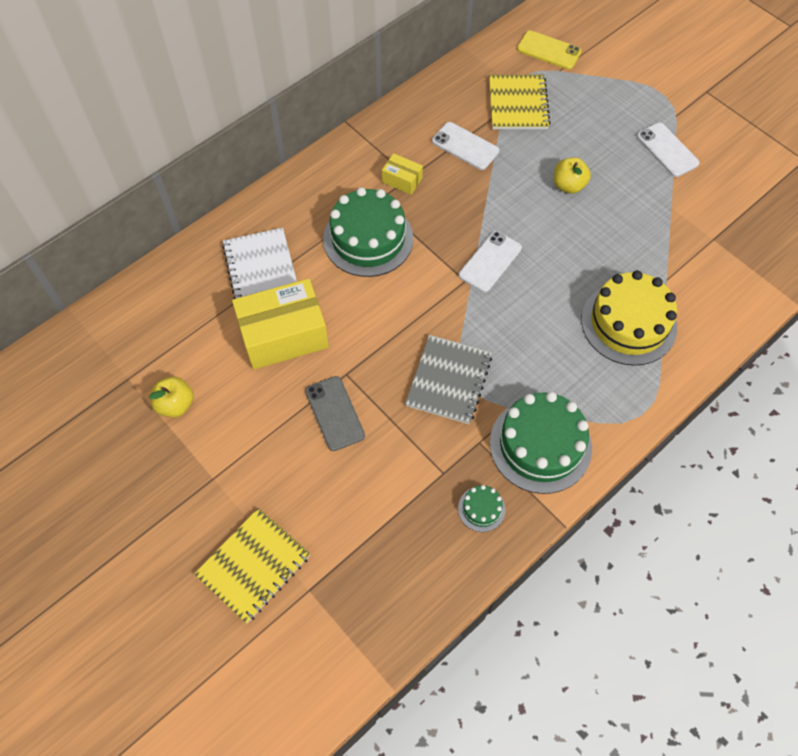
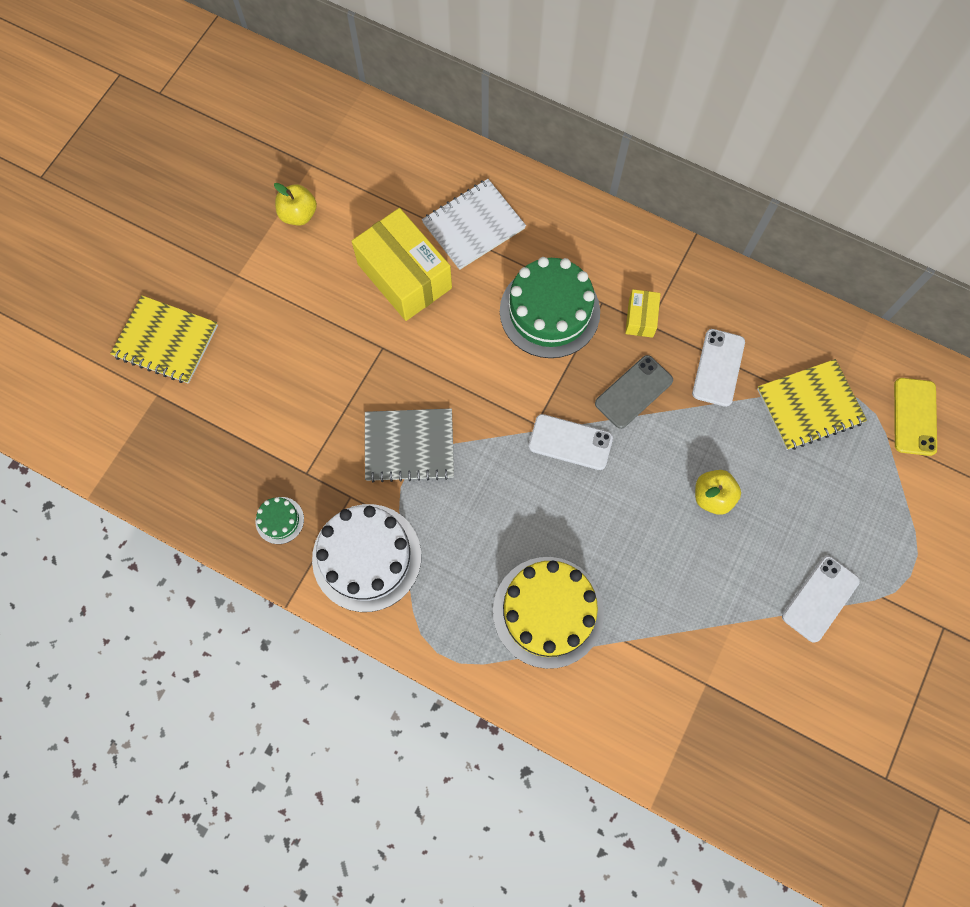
camera: 70 degrees right, 10 degrees up
grey phone [305,376,365,451] -> grey phone moved to [595,355,673,429]
green cake [490,392,592,494] -> white cake [312,504,421,612]

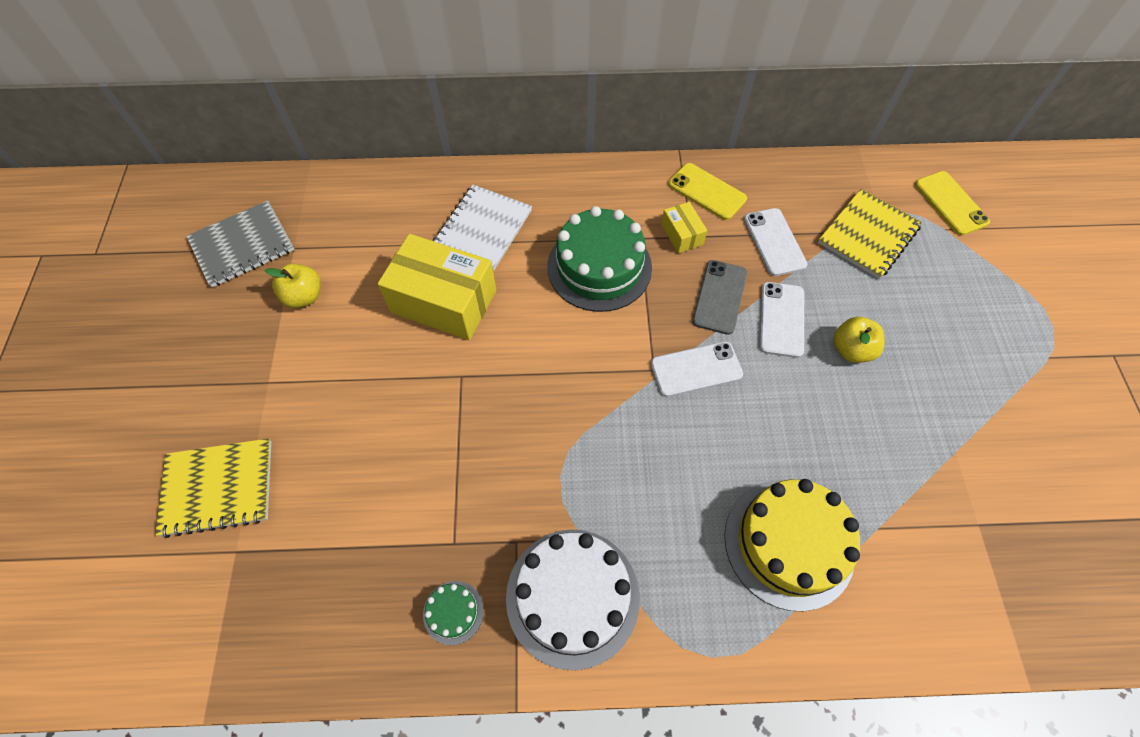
camera: 30 degrees left, 10 degrees down
grey notebook [365,408,454,483] -> grey notebook moved to [186,201,295,287]
white phone [782,556,860,643] -> white phone moved to [759,282,804,358]
none -> yellow phone [668,163,747,220]

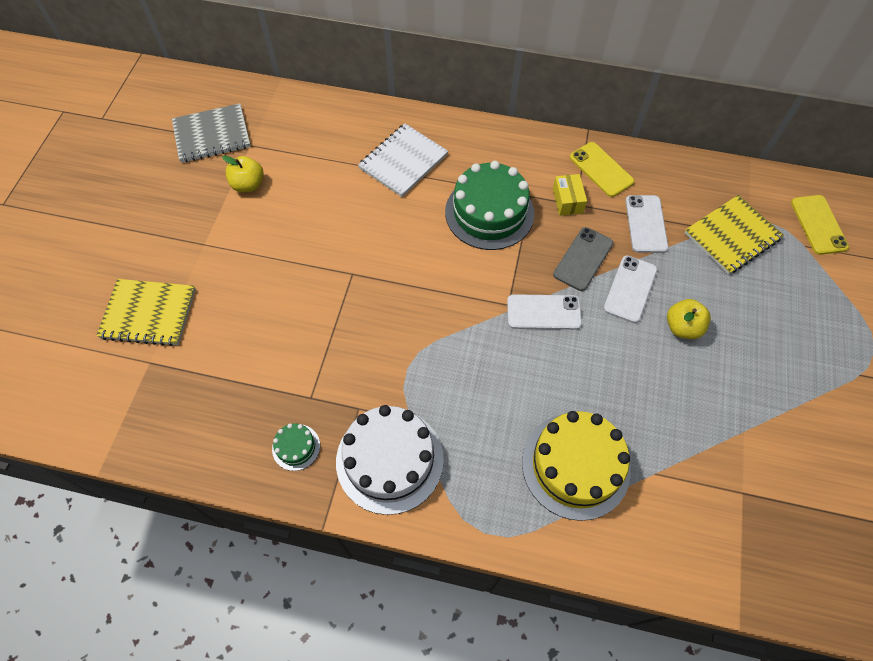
camera: 15 degrees right, 0 degrees up
yellow box [377,234,496,340] -> none

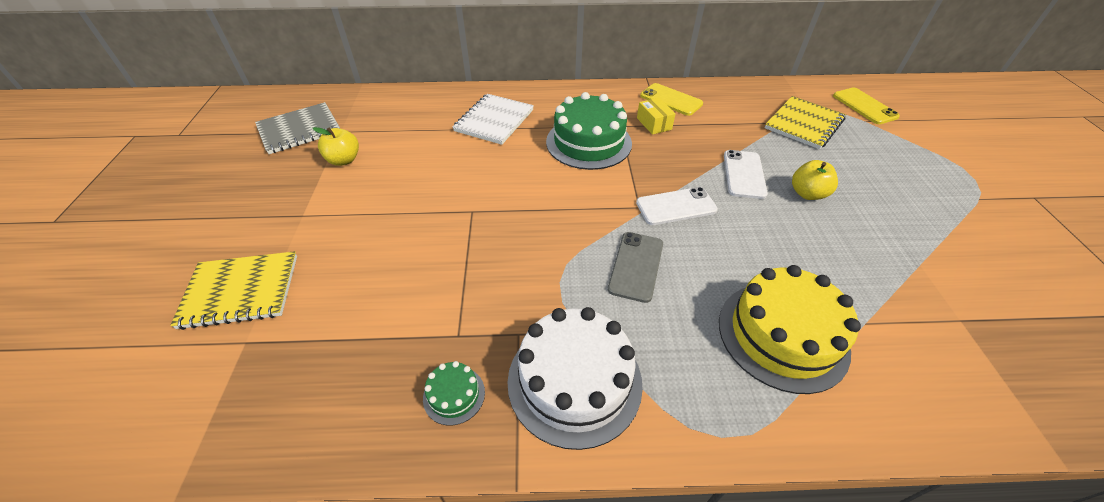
camera: 15 degrees left, 15 degrees down
grey phone [553,227,613,291] -> grey phone moved to [608,232,663,303]
white phone [625,195,668,253] -> none

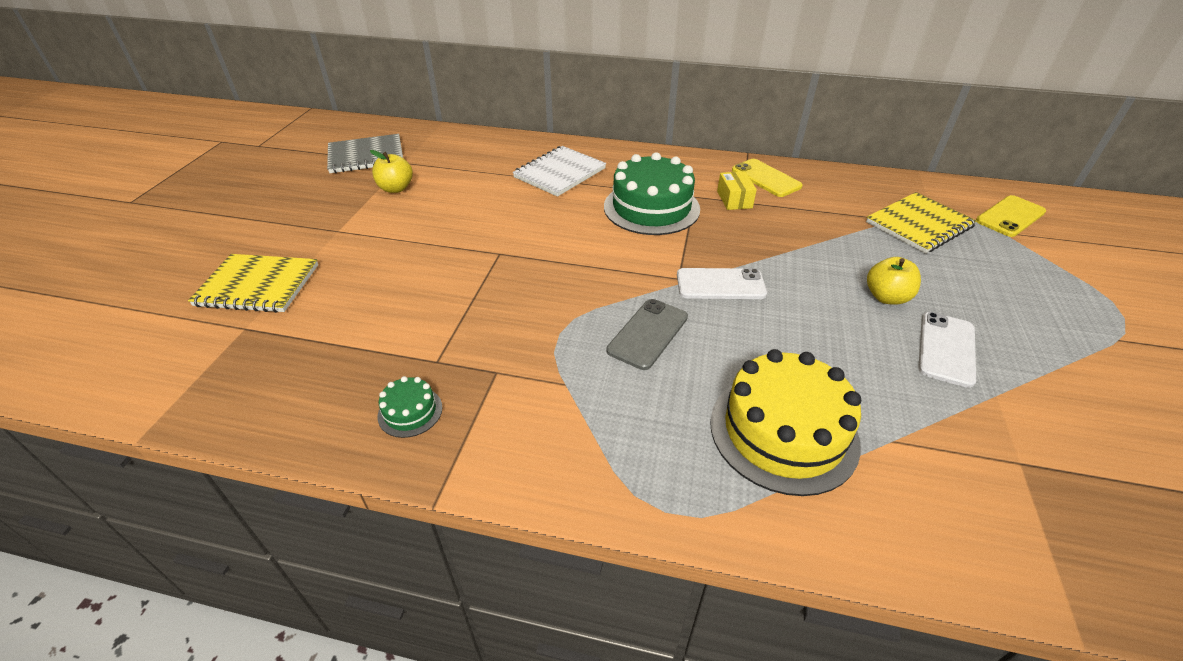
camera: 15 degrees right, 5 degrees down
white cake [507,307,643,450] -> none
white phone [724,150,768,199] -> white phone moved to [918,312,976,388]
yellow phone [833,87,900,124] -> yellow phone turned 60 degrees clockwise [976,195,1046,237]

